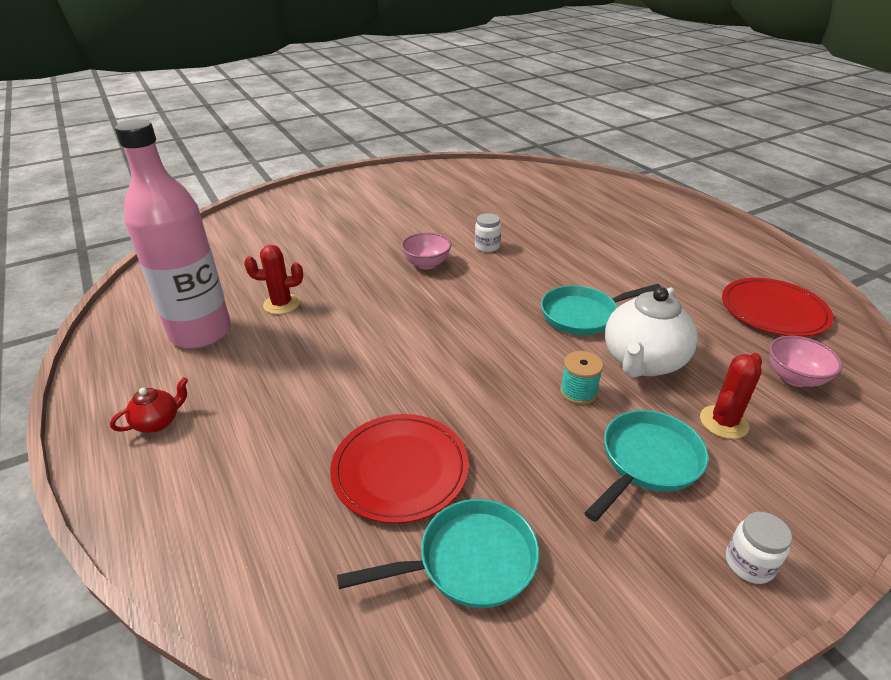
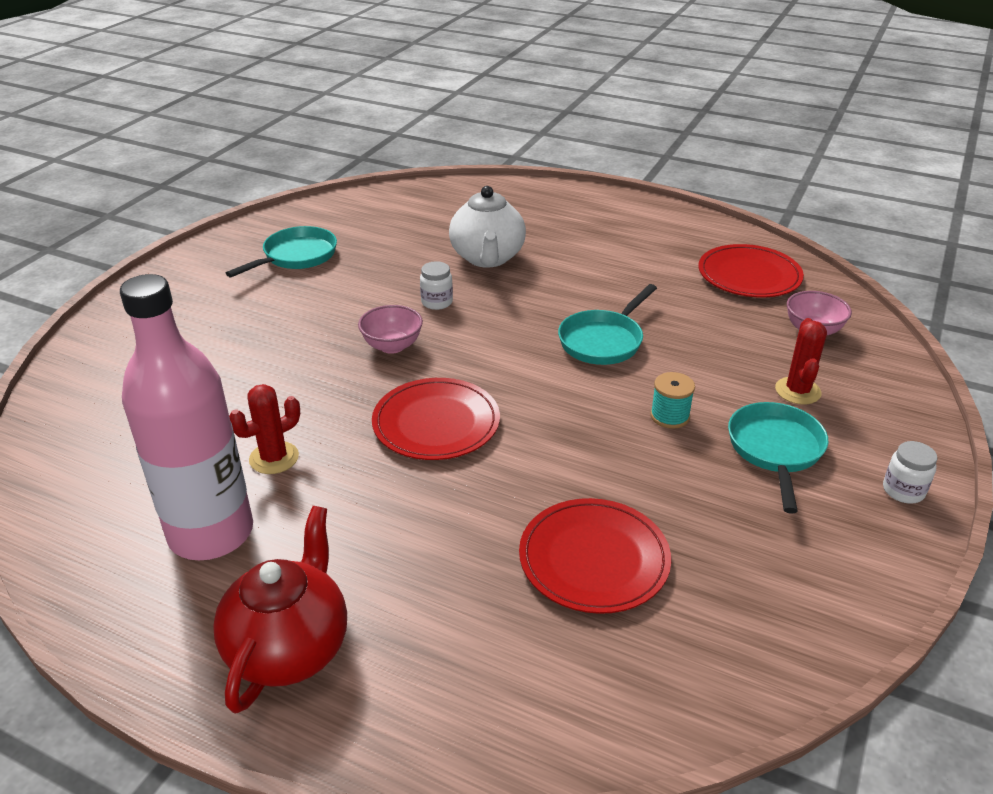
camera: 35 degrees left, 0 degrees up
red teapot [110,377,188,433] -> red teapot [213,506,347,714], size x2.06
turquoise pan [337,499,539,608] -> turquoise pan moved to [226,226,337,277]
white teapot [605,287,698,378] -> white teapot moved to [449,186,526,268]
none -> red plate [372,378,500,460]

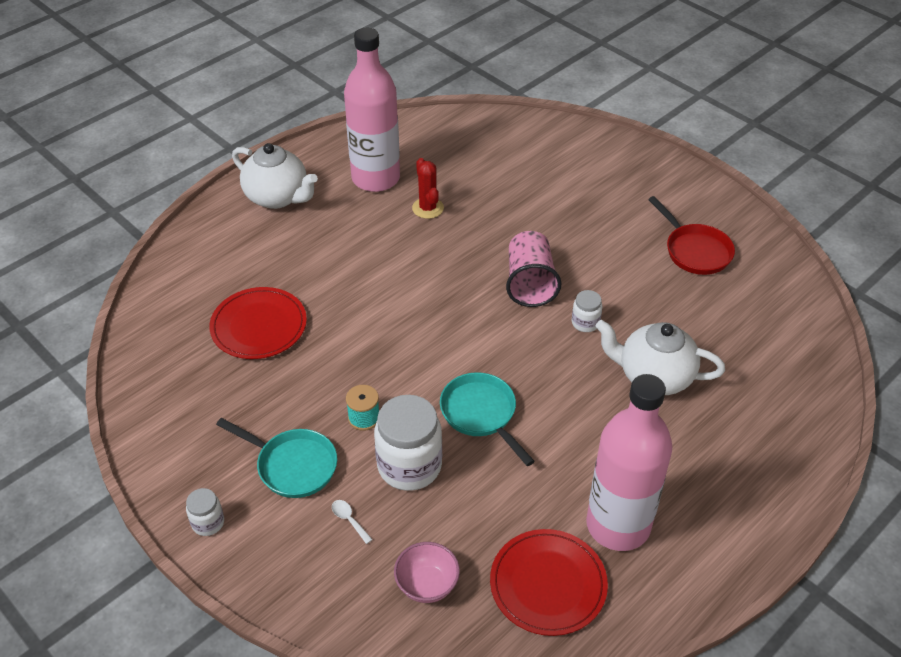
camera: 110 degrees right, 10 degrees up
red teapot [213,506,347,714] -> white teapot [232,143,318,209]
turquoise pan [226,226,337,277] -> red pan [648,196,735,275]
pink bowl [358,305,423,354] -> pink cup [506,231,562,307]
red plate [372,378,500,460] -> none
red cactus [775,318,827,404] -> white spoon [332,500,373,544]
none -> white jar [374,395,442,491]
none -> pink bottle [586,374,672,551]

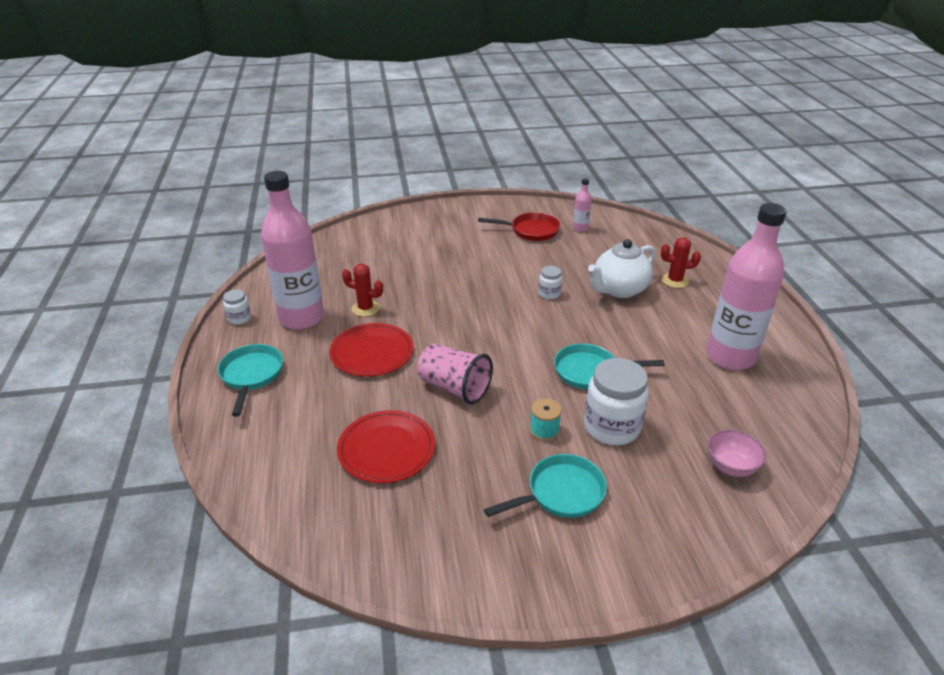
camera: 55 degrees left, 10 degrees down
white jar [186,488,224,536] -> white jar moved to [223,289,251,325]
white teapot [232,143,318,209] -> turquoise pan [217,344,283,417]
white spoon [332,500,373,544] -> none
red plate [490,529,608,636] -> red plate moved to [329,323,414,377]
pink cup [506,231,562,307] -> pink cup moved to [418,344,493,404]
none -> pink bottle [573,178,592,232]
none -> red cactus [661,237,701,288]

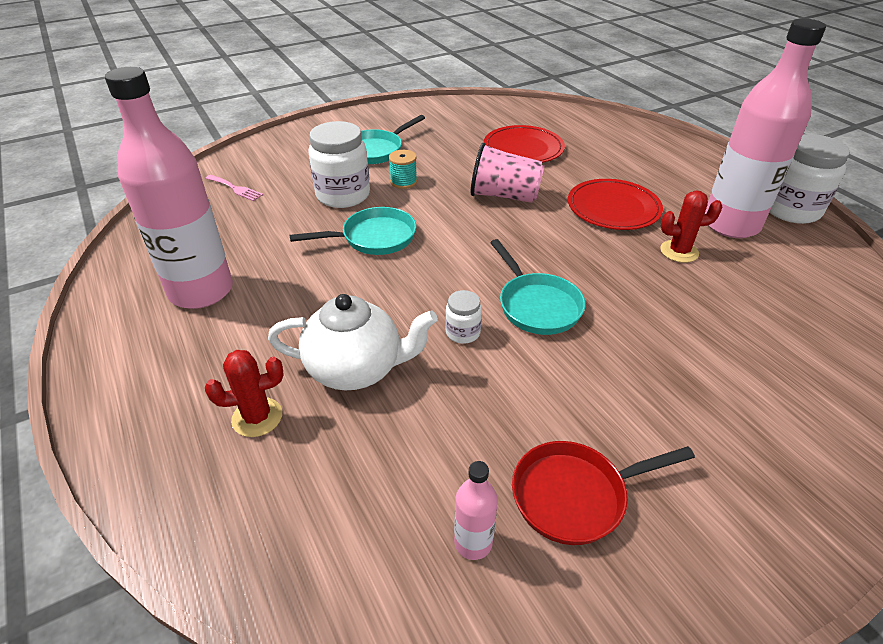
camera: 160 degrees right, 5 degrees up
turquoise pan [217,344,283,417] -> turquoise pan moved to [490,239,586,335]
white jar [223,289,251,325] -> white jar [769,134,850,224], size x2.04
white teapot [588,239,656,298] -> white teapot turned 60 degrees clockwise [268,294,438,390]
pink bowl [708,430,766,477] -> pink fork [205,175,263,201]

